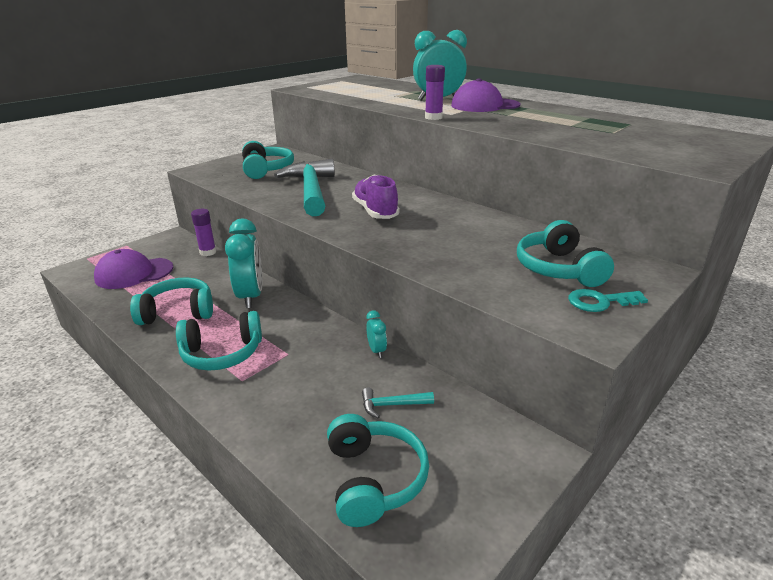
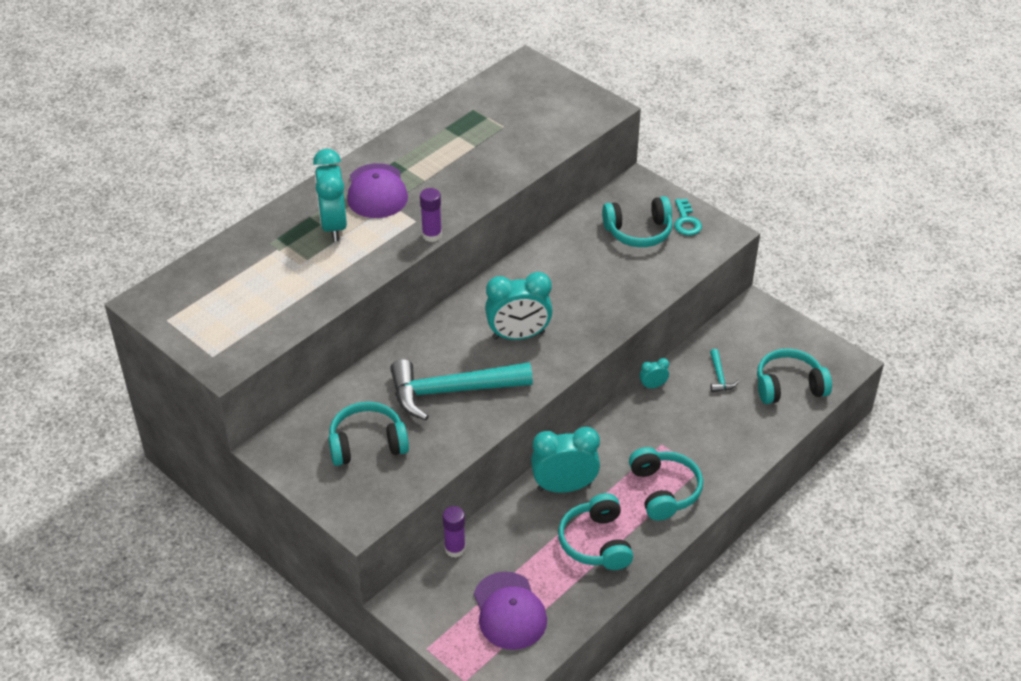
camera: 90 degrees left, 15 degrees up
purple shoe [352,175,400,219] -> turquoise clock [485,272,553,340]

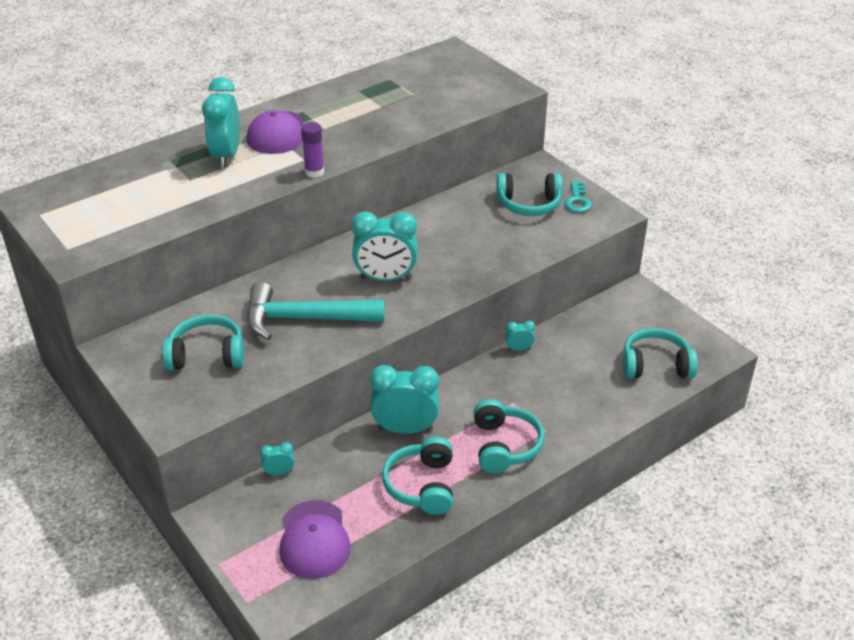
camera: 10 degrees right, 5 degrees down
purple glue stick [443,506,466,558] -> turquoise clock [260,442,294,475]
turquoise hammer [710,349,739,392] -> none

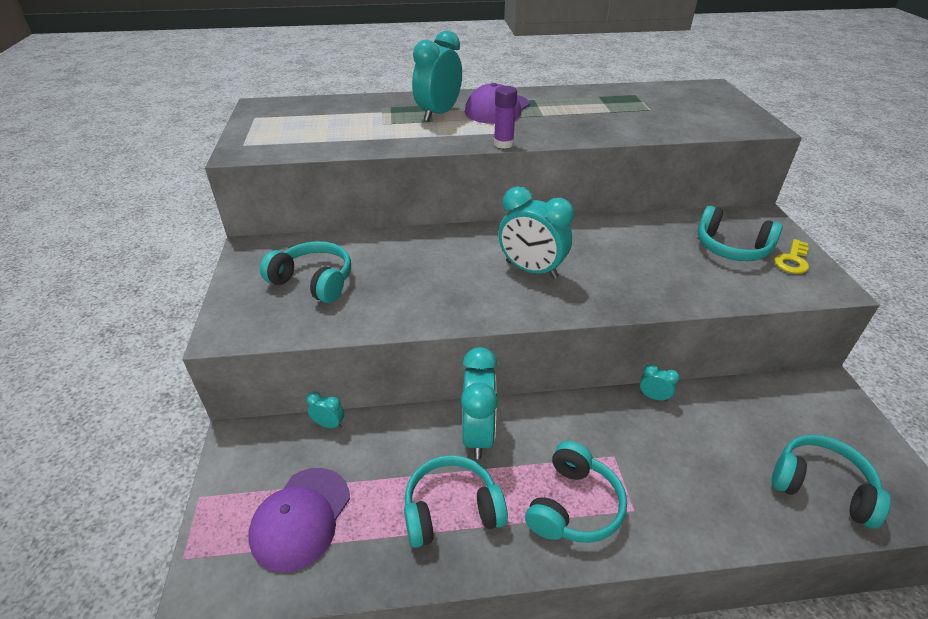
camera: 30 degrees right, 0 degrees up
turquoise hammer [247,282,385,340] -> none
turquoise clock [370,365,439,434] -> turquoise clock turned 60 degrees clockwise [461,347,498,459]
turquoise headphones [382,437,453,515] -> turquoise headphones turned 45 degrees clockwise [404,455,508,548]
turquoise key [564,181,592,212] -> yellow key [774,239,809,274]

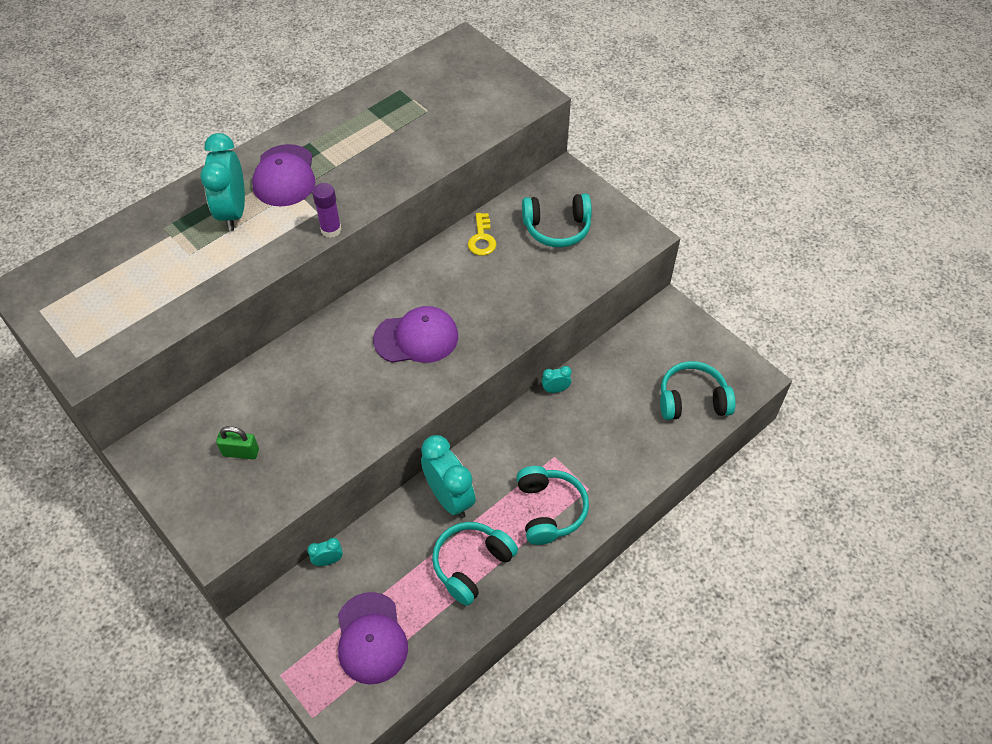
camera: 35 degrees left, 15 degrees up
turquoise headphones [260,241,351,303] -> green padlock [216,426,259,460]
turquoise clock [498,186,574,279] -> purple cap [373,306,458,363]
yellow key [774,239,809,274] -> yellow key moved to [468,213,496,256]

